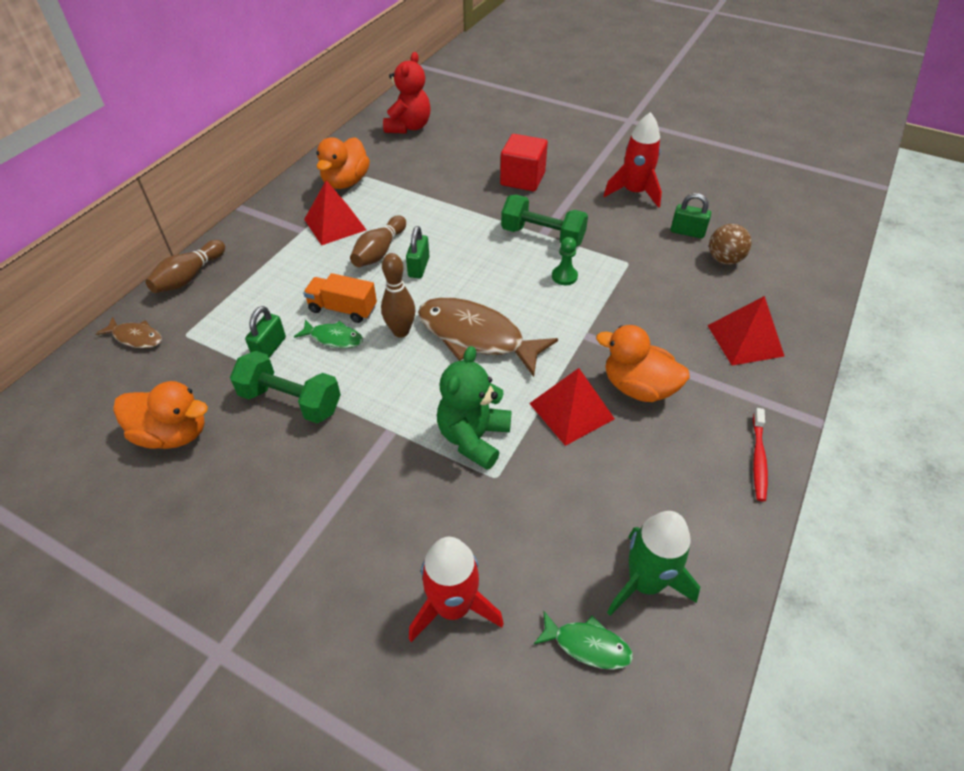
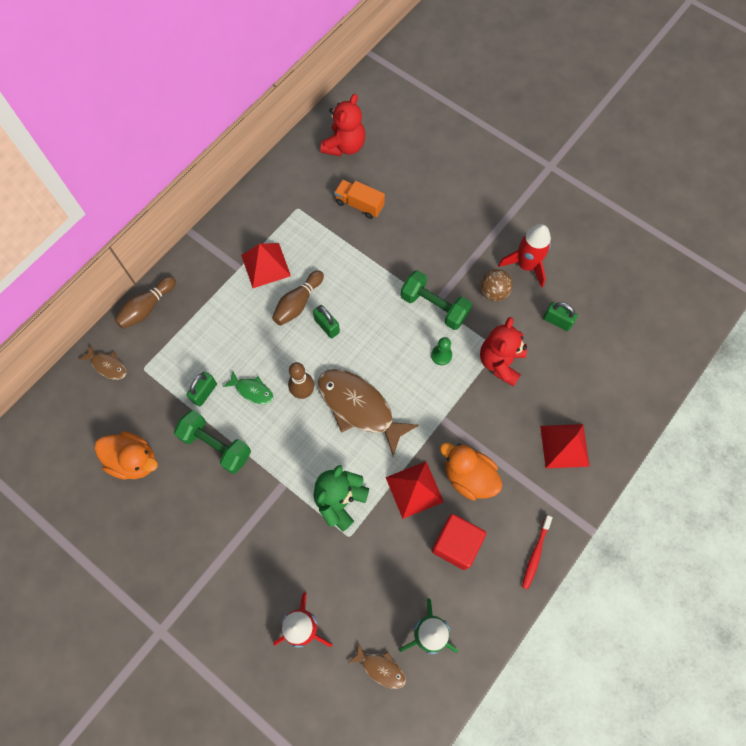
camera: 10 degrees right, 20 degrees up
orange truck [303,273,377,323] -> orange truck moved to [334,180,385,219]
orange duck [316,137,370,189] -> none
green padlock [406,226,430,278] -> green padlock turned 60 degrees counterclockwise [313,305,340,338]
red cube [500,134,548,191] -> red cube moved to [432,514,486,570]
green fish [534,611,633,670] -> brown fish [348,643,406,689]
brown ball [709,224,752,265] -> brown ball moved to [480,269,513,301]
none -> red teddy bear [480,317,527,387]

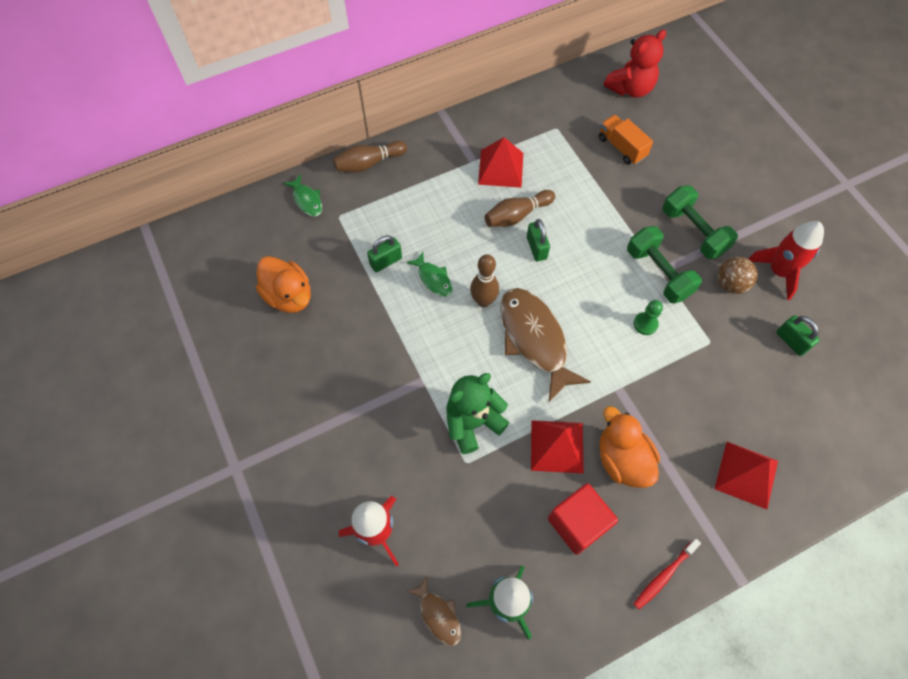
camera: 25 degrees right, 5 degrees down
brown fish [79,344,126,380] -> green fish [283,175,322,217]
green dumbbell [174,410,251,474] -> green dumbbell moved to [662,185,738,259]
red teddy bear [480,317,527,387] -> none

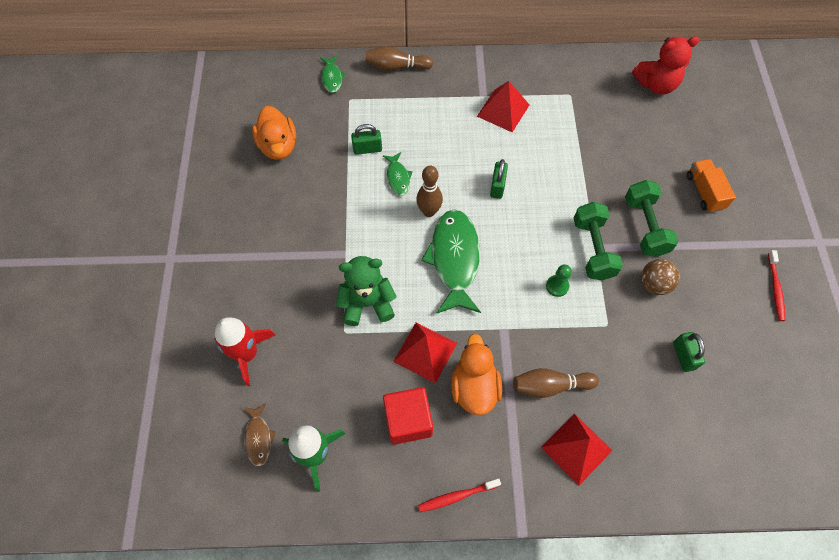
camera: 25 degrees right, 0 degrees up
brown bowling pin [485,190,555,227] -> brown bowling pin moved to [513,368,599,398]
brown fish [501,288,591,402] -> green fish [421,210,481,314]
orange truck [599,115,653,165] -> orange truck moved to [687,159,736,213]
red rocket [748,221,824,300] -> none
none -> red toothbrush [768,250,785,321]

